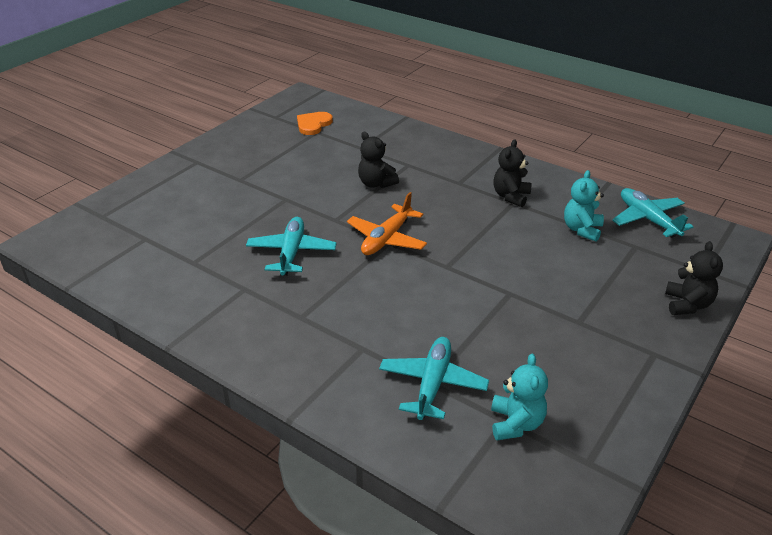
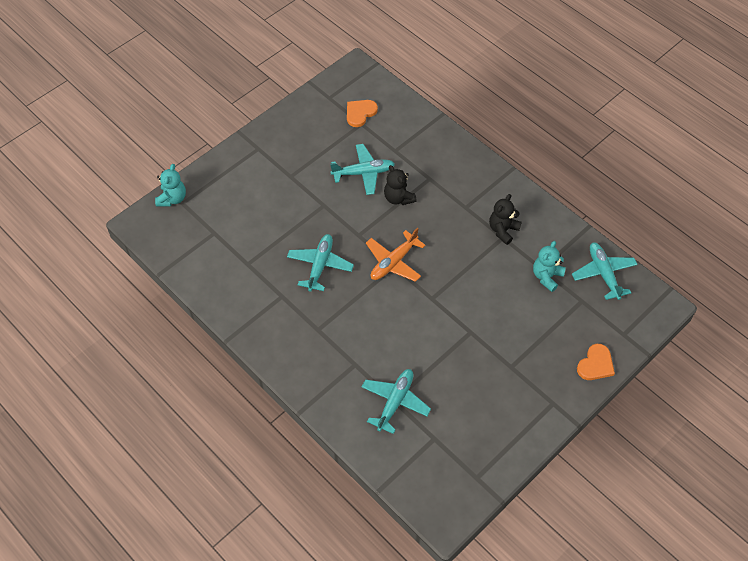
camera: 10 degrees right, 20 degrees up
turquoise teddy bear [491,354,548,440] -> turquoise teddy bear moved to [155,164,186,206]
black teddy bear [665,241,723,315] -> orange heart [577,344,615,380]
none -> turquoise plane [330,144,395,195]

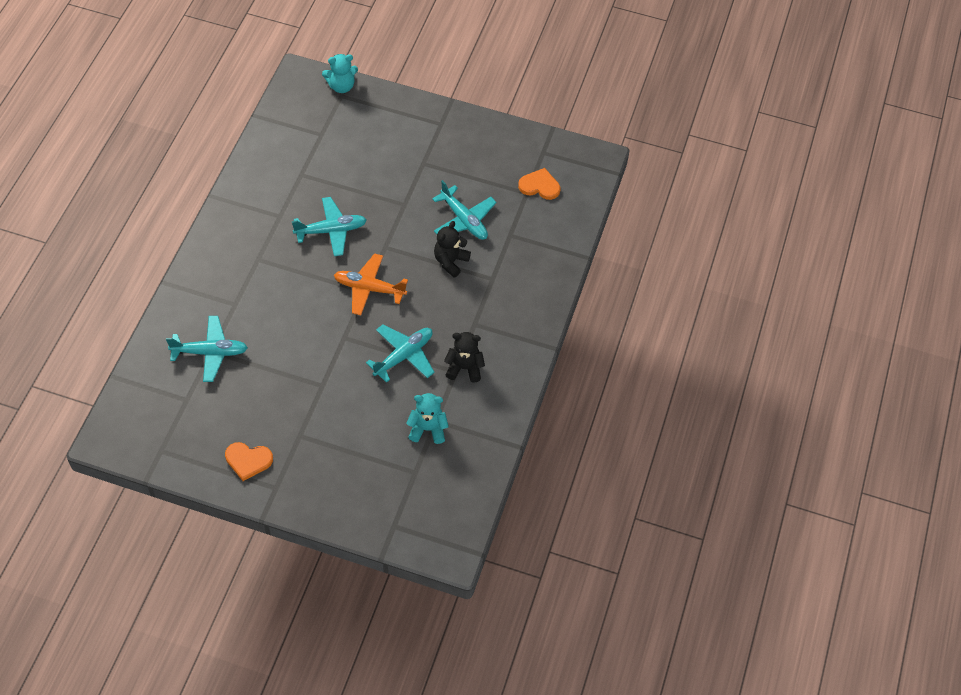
camera: 60 degrees right, 0 degrees up
turquoise plane [572,242,638,300] -> turquoise plane moved to [366,324,435,383]
orange heart [577,344,615,380] -> orange heart moved to [225,442,273,481]

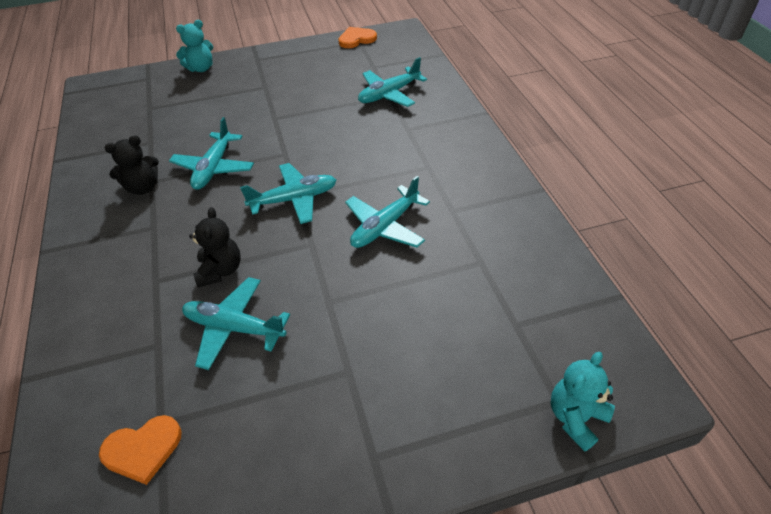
camera: 150 degrees right, 10 degrees down
orange heart [225,442,273,481] -> orange heart moved to [338,27,377,48]
orange plane [334,253,408,315] -> turquoise plane [240,163,336,224]
turquoise teddy bear [406,393,449,444] -> turquoise teddy bear moved to [176,20,213,72]

